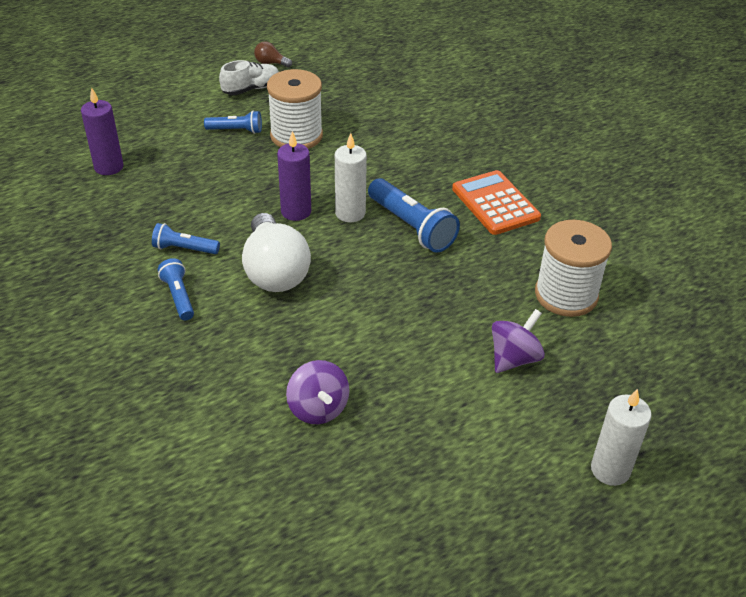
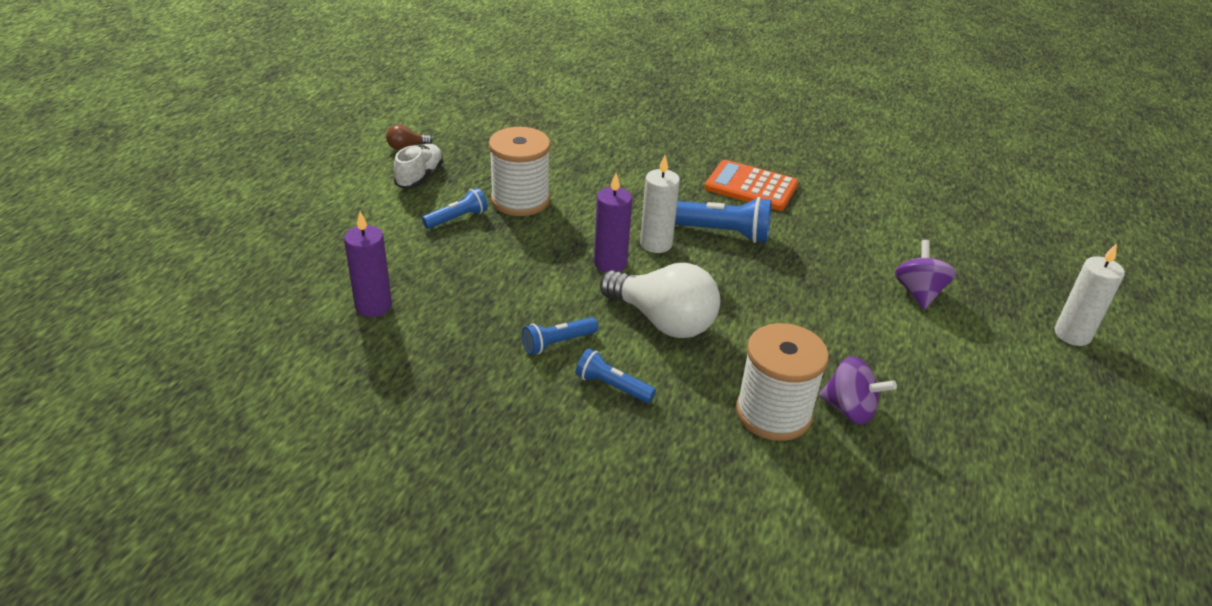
camera: 40 degrees left, 5 degrees down
white spool [535,220,612,317] -> white spool moved to [736,323,829,441]

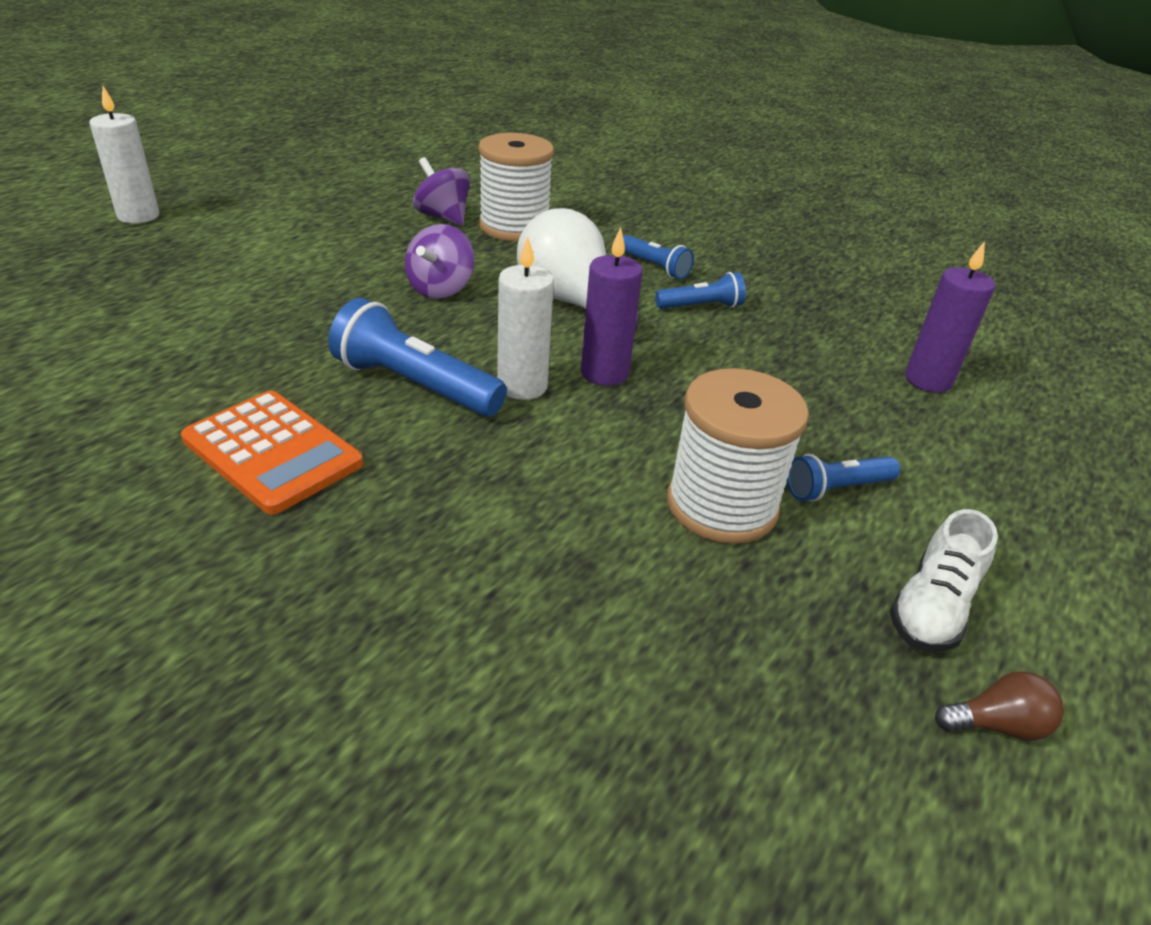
camera: 165 degrees left, 0 degrees up
purple spinning top [894,240,956,310] -> purple spinning top moved to [405,224,474,299]

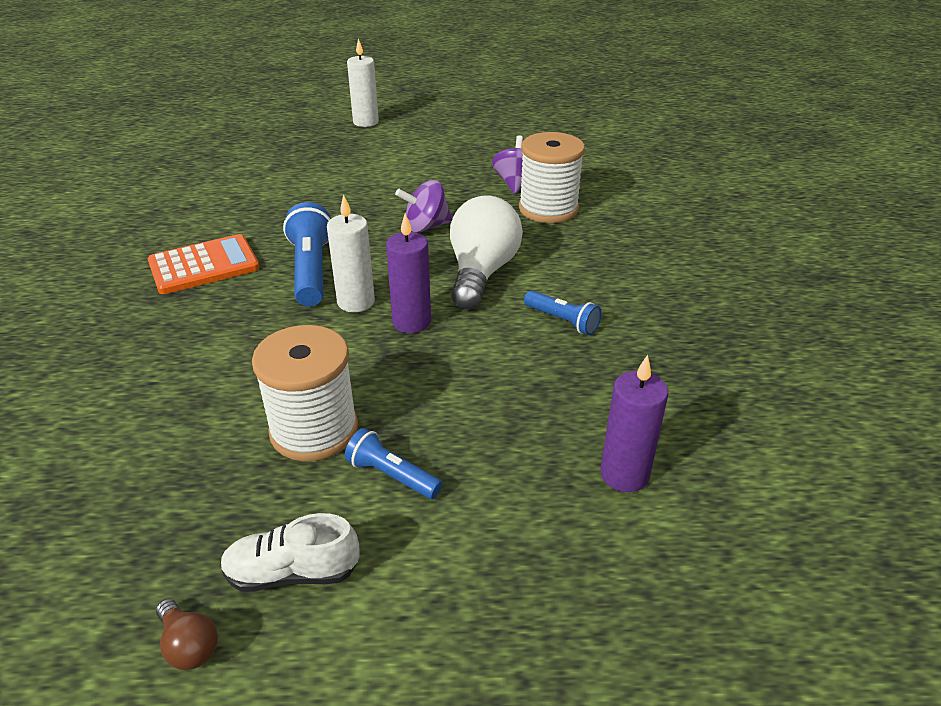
camera: 55 degrees right, 0 degrees up
orange calculator [181,390,363,515] -> orange calculator turned 120 degrees counterclockwise [148,234,260,294]
blue flashlight [623,235,694,279] -> none

